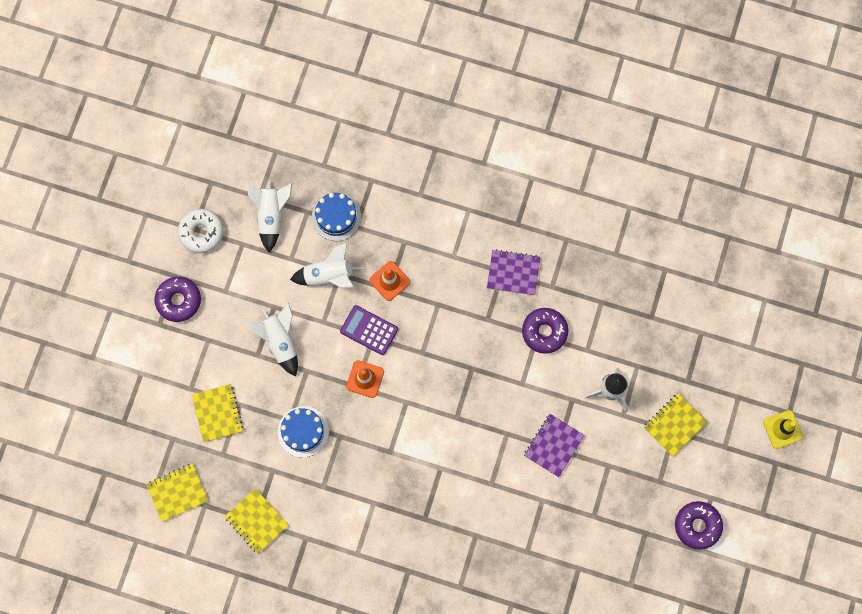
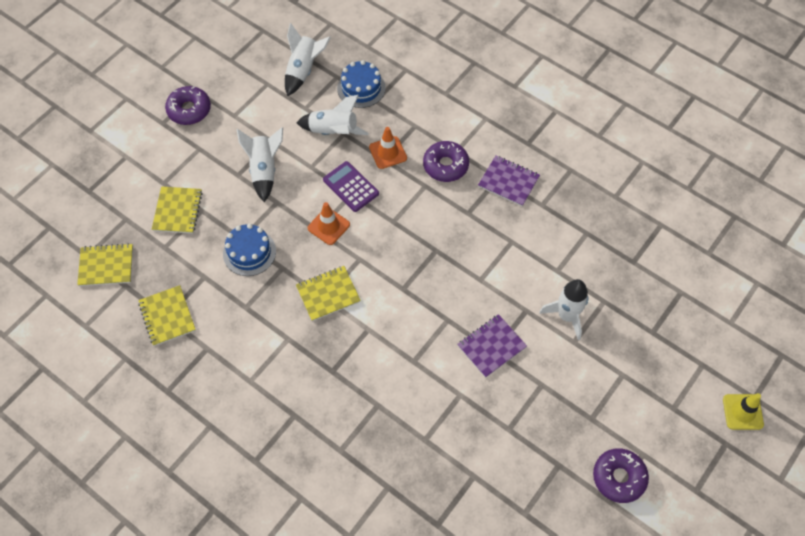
camera: 20 degrees right, 15 degrees down
white donut [178,209,224,253] -> none
purple donut [522,308,568,354] -> purple donut moved to [423,141,469,182]
yellow notebook [644,393,707,456] -> yellow notebook moved to [296,266,361,321]

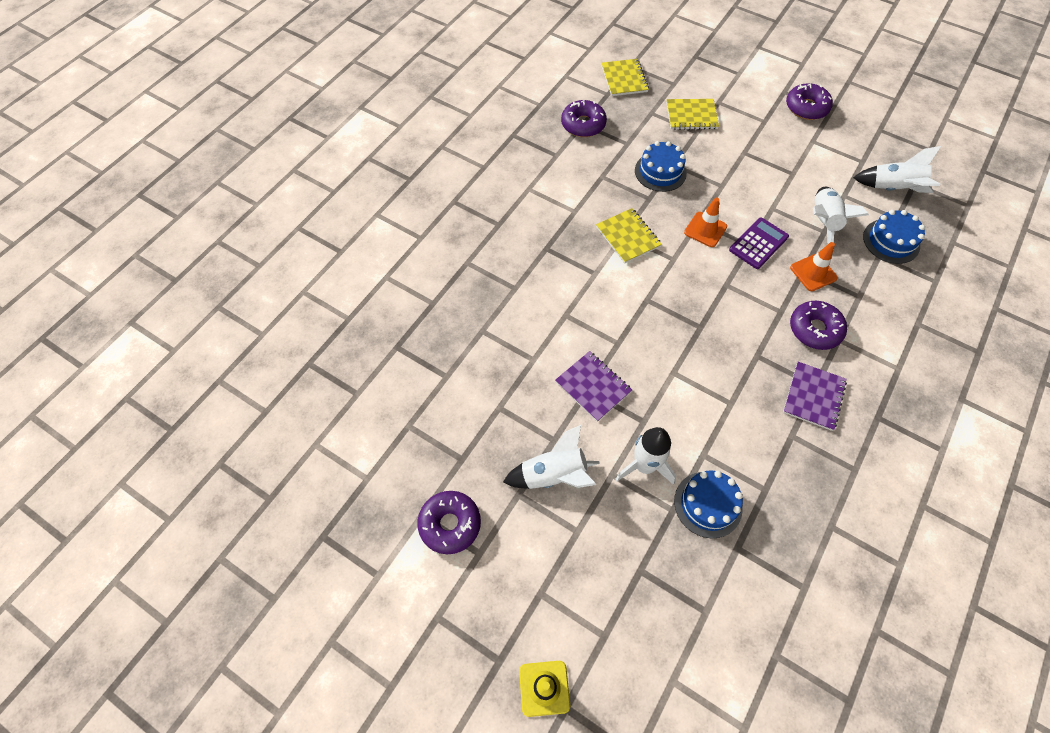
camera: 85 degrees right, 0 degrees up
yellow notebook [138,285,196,346] -> purple donut [561,100,607,137]
white rocket [236,127,283,202] -> white rocket moved to [503,425,600,489]
none -> blue cake [674,470,743,539]

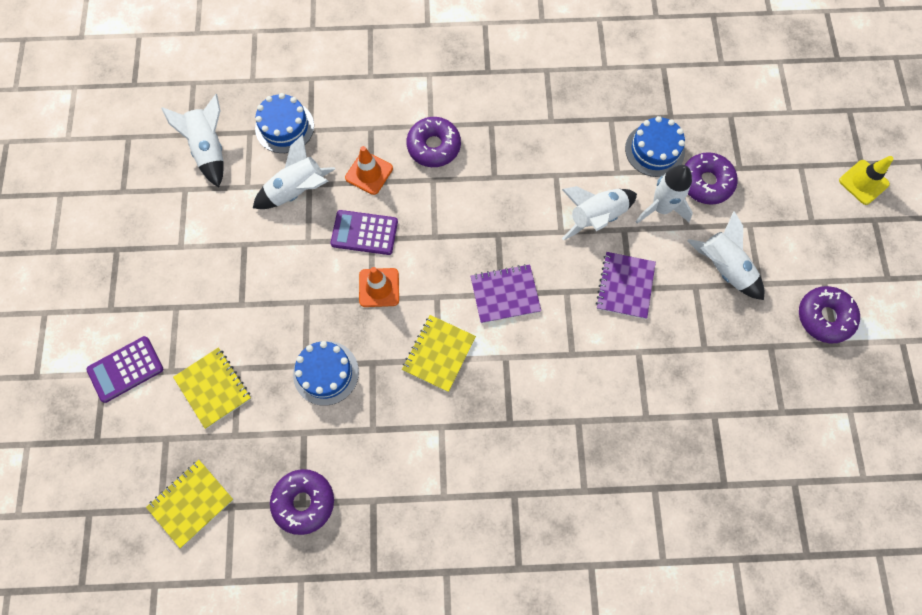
camera: 125 degrees left, 10 degrees up
purple notebook [783,362,847,431] -> purple notebook moved to [471,264,541,323]
purple donut [786,83,833,120] -> purple donut moved to [685,152,737,205]
none -> purple calculator [86,336,163,403]
none -> white rocket [562,186,637,241]

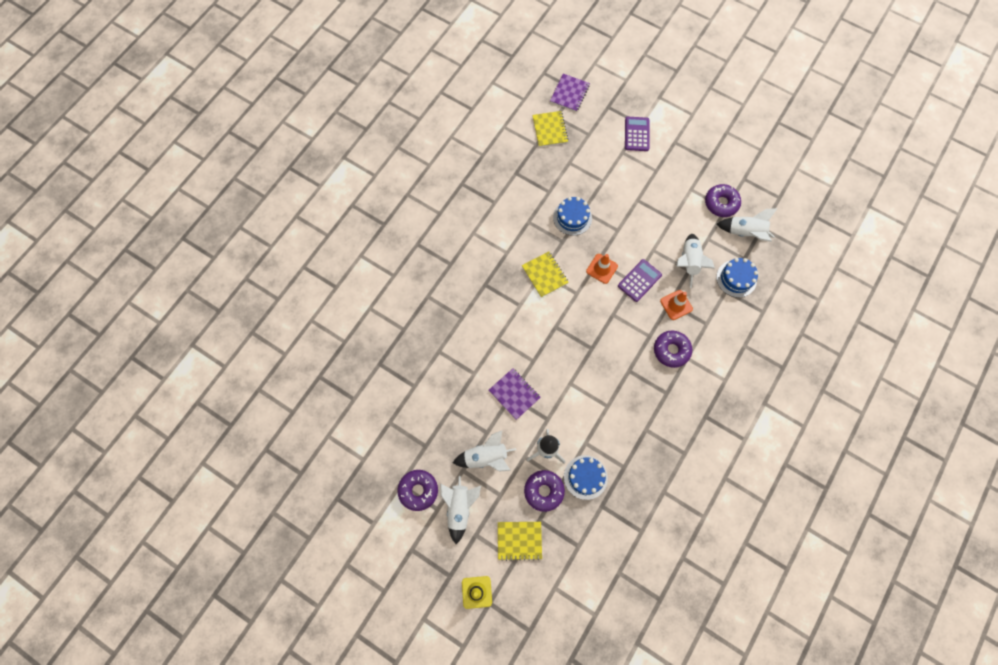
camera: 125 degrees right, 0 degrees up
yellow notebook [173,347,251,429] -> yellow notebook moved to [498,522,542,561]
purple donut [270,469,334,535] -> purple donut moved to [705,184,741,217]
purple notebook [471,264,541,323] -> purple notebook moved to [550,74,590,112]
white rocket [562,186,637,241] -> white rocket moved to [440,476,481,544]

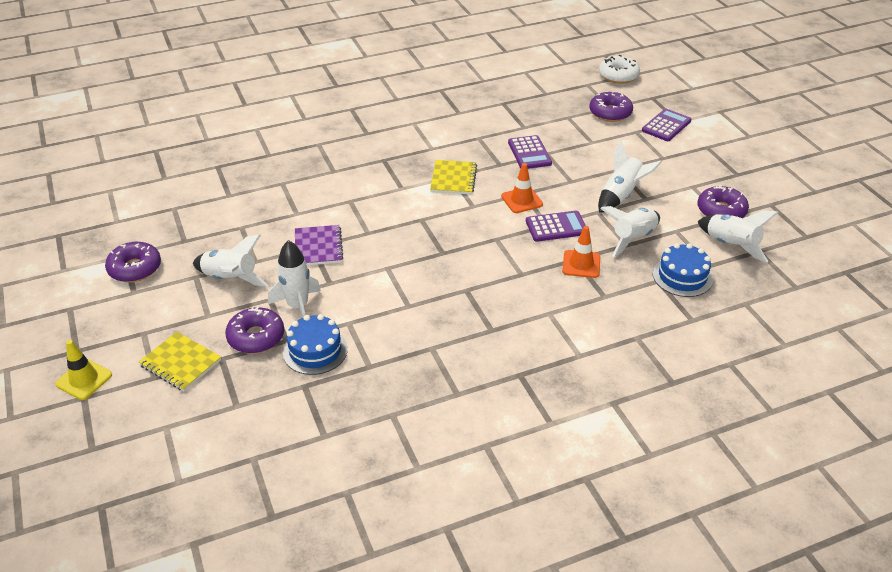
camera: 35 degrees right, 30 degrees down
white rocket [440,476,481,544] -> white rocket moved to [598,141,662,213]
yellow notebook [532,111,569,147] -> none
purple notebook [550,74,590,112] -> white donut [599,55,640,84]
blue cake [553,197,592,236] -> purple calculator [508,135,552,169]
purple donut [654,330,692,368] -> purple donut moved to [589,91,633,122]

